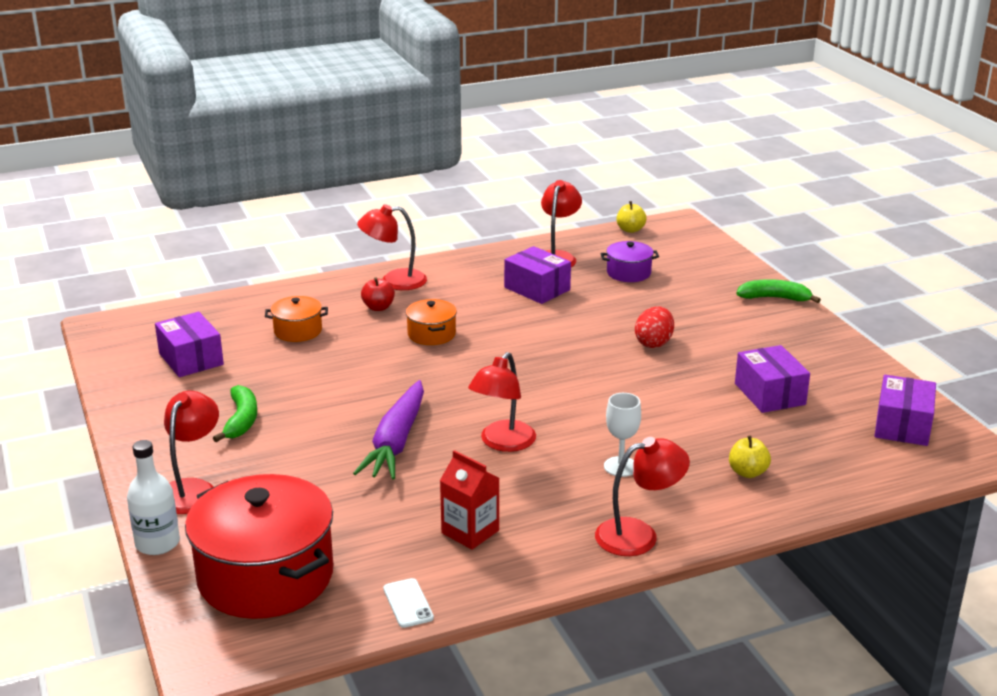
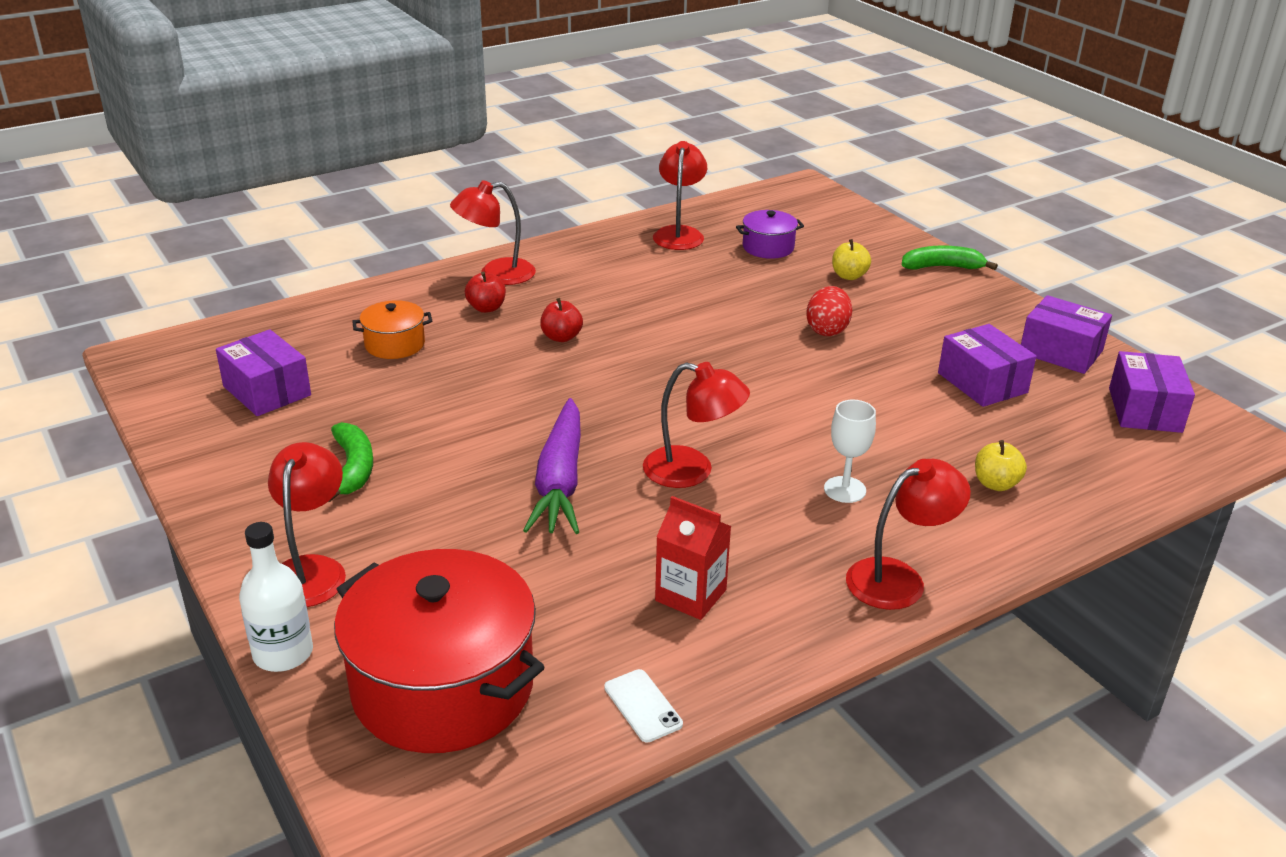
camera: 10 degrees left, 5 degrees up
orange pot [405,299,457,345] -> red apple [540,298,583,342]
red lamp [468,352,536,452] -> red lamp turned 90 degrees counterclockwise [643,362,750,488]
purple box [504,246,571,304] -> purple box moved to [1021,295,1112,374]
yellow apple [616,201,646,233] -> yellow apple moved to [832,239,871,280]

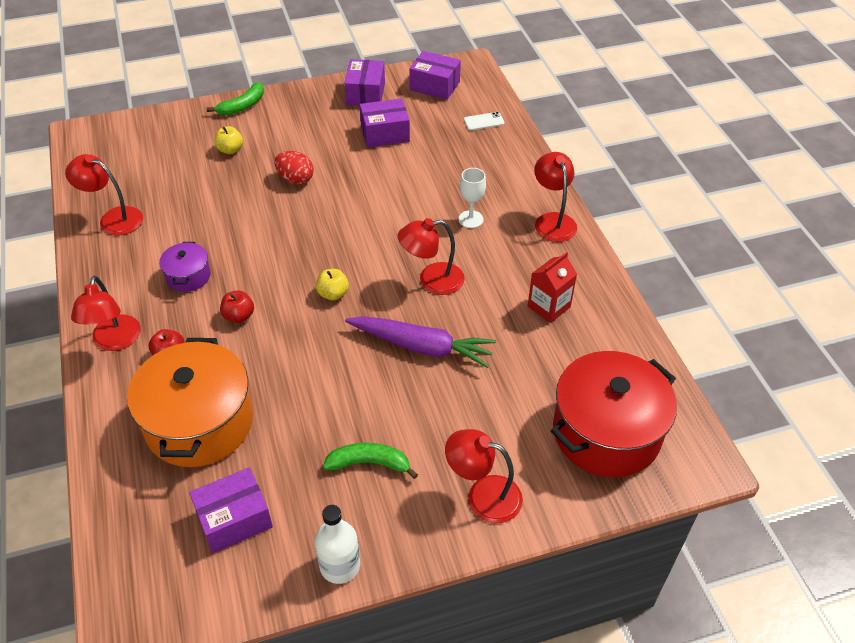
camera: 75 degrees left, 15 degrees up
white bottle [239,522,313,672] -> white bottle moved to [315,505,360,584]
orange pot [352,300,432,359] -> orange pot [127,338,253,467], size x2.11
white phone [604,669,683,743] -> white phone moved to [464,112,505,130]
red lamp [643,362,750,488] -> red lamp turned 135 degrees counterclockwise [398,218,465,295]
purple pot [736,210,804,259] -> purple pot moved to [159,242,211,292]
green banana [902,245,998,270] -> green banana turned 150 degrees counterclockwise [207,82,264,115]
yellow apple [975,440,1027,491] -> yellow apple moved to [316,269,349,300]
purple box [1021,295,1112,374] -> purple box turned 45 degrees counterclockwise [344,59,385,106]

